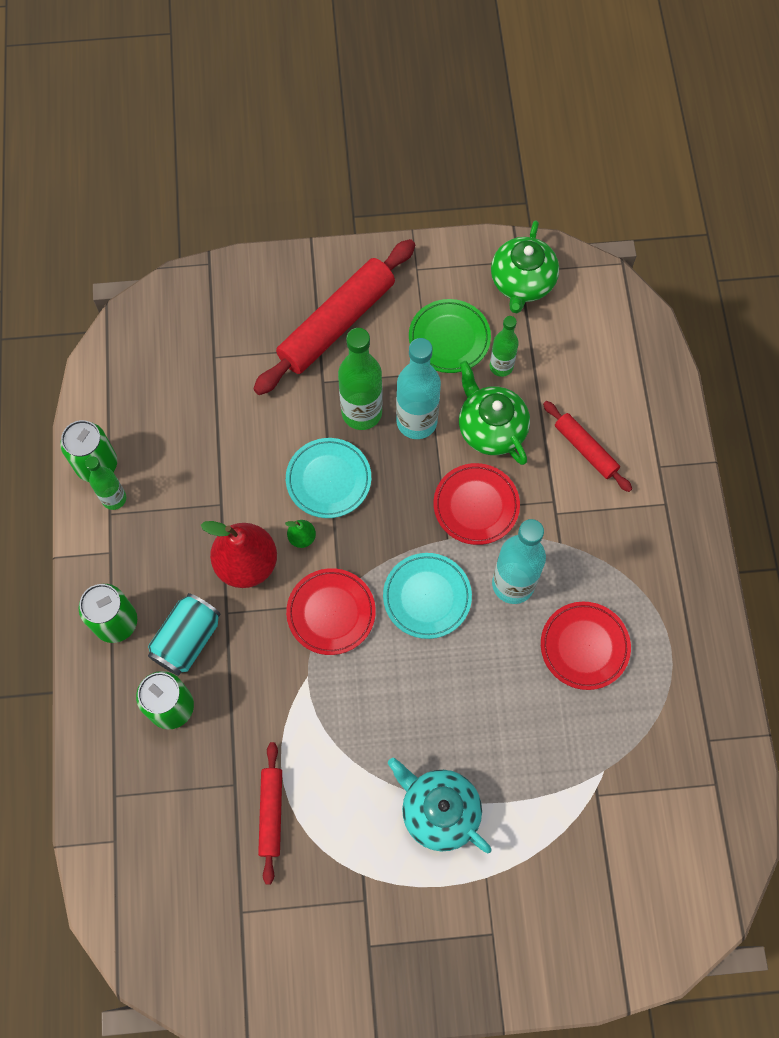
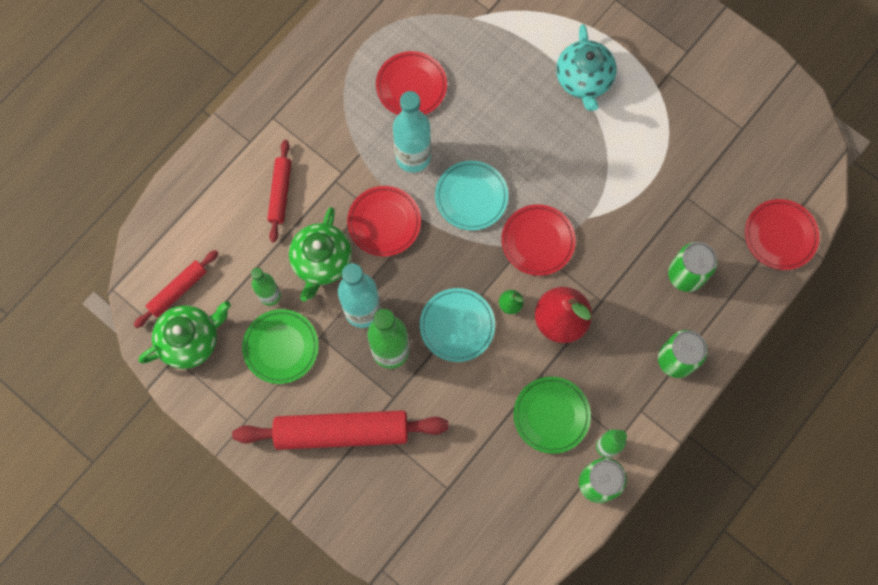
camera: 135 degrees left, 5 degrees up
turquoise can [148,593,221,676] -> none
red rolling pin [258,742,282,885] -> red rolling pin moved to [133,250,218,328]
none -> green plate [513,377,591,454]
none -> red plate [745,199,820,270]

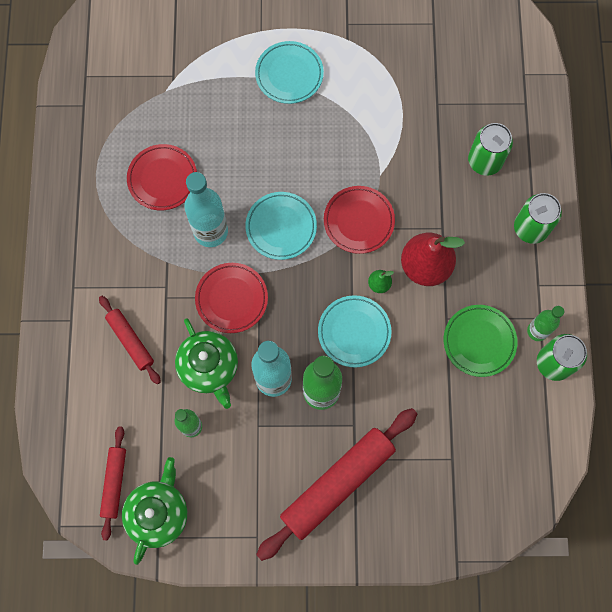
camera: 40 degrees left, 0 degrees up
green plate [242,309,318,384] -> none
turquoise teapot [556,24,617,111] -> turquoise plate [255,41,324,104]
red plate [745,199,820,270] -> none

